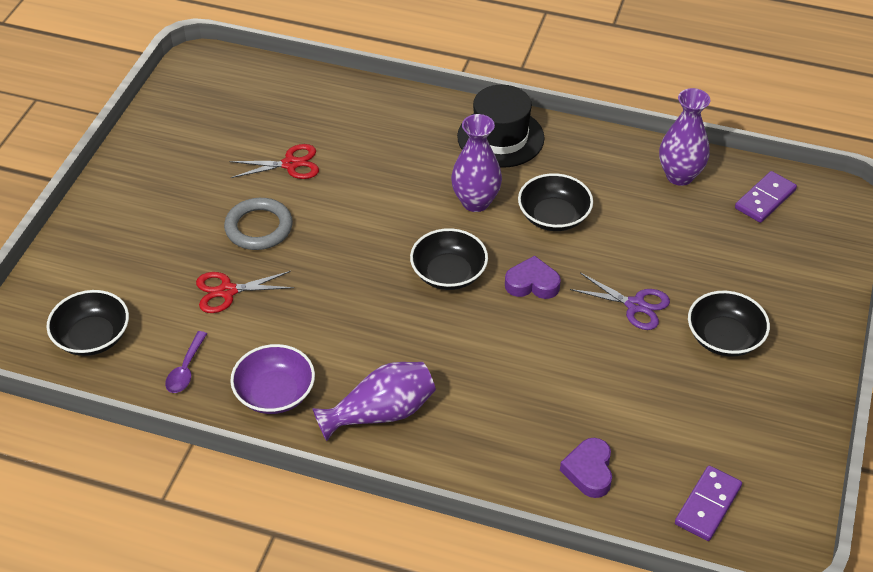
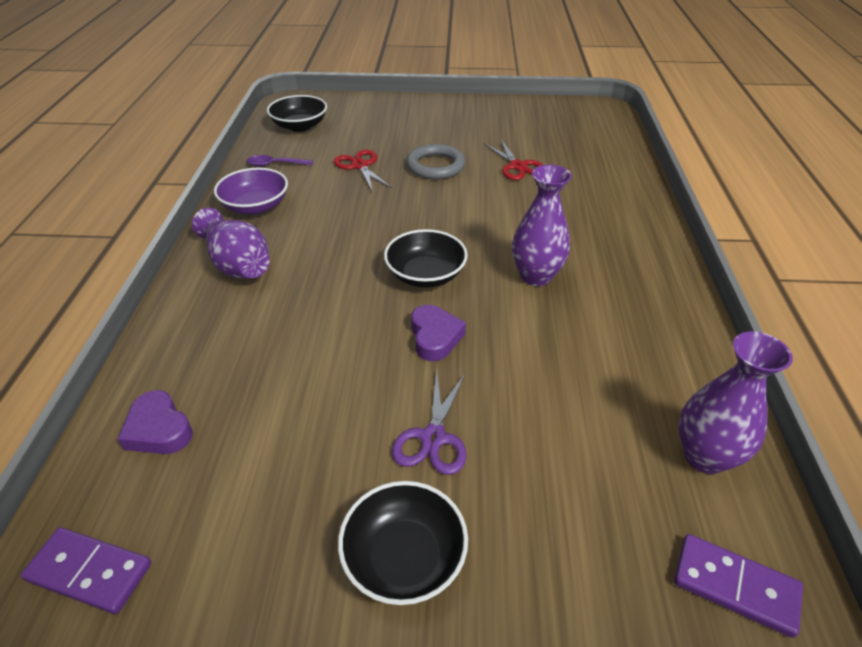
camera: 75 degrees right, 5 degrees down
black hat [457,85,545,168] -> none
black bowl [518,173,593,231] -> none
purple heart [560,438,612,498] -> purple heart turned 120 degrees counterclockwise [118,390,193,454]

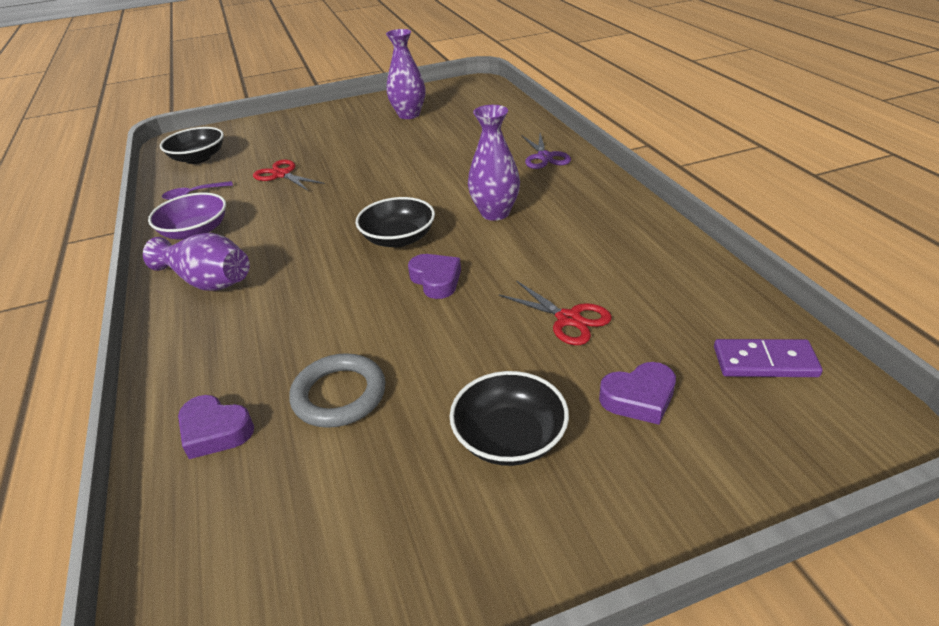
camera: 20 degrees left, 5 degrees down
purple domino [21,527,151,614] -> none
purple scissors [392,370,467,475] -> purple scissors moved to [522,133,571,169]
grey ring [406,144,465,179] -> grey ring moved to [289,353,386,428]
red scissors [484,139,543,180] -> red scissors moved to [499,280,612,345]
purple vase [678,331,793,474] -> purple vase moved to [386,29,425,119]
none -> purple heart [599,362,676,425]

